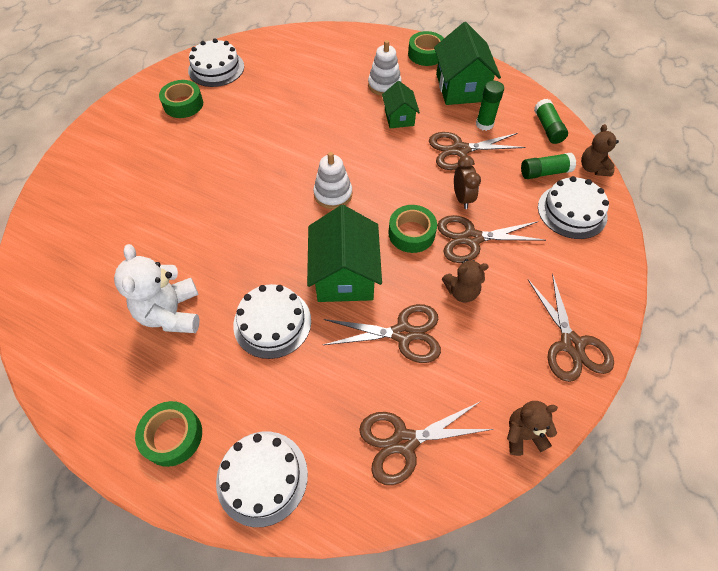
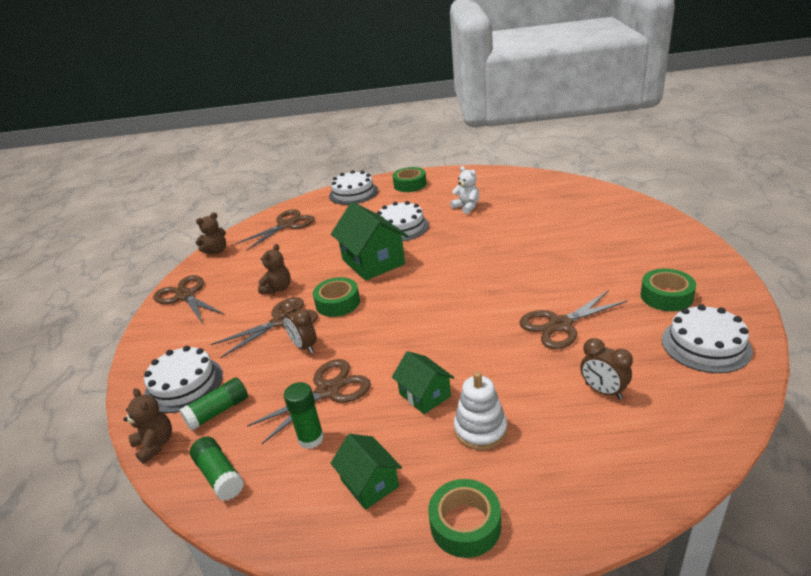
camera: 155 degrees right, 25 degrees down
white teddy bear [114,244,199,333] -> white teddy bear [450,166,479,214], size x0.61
white stacking toy [313,152,352,209] -> none
brown scissors [323,304,441,363] -> brown scissors moved to [519,290,628,349]
green house [434,22,501,105] -> green house [330,434,402,510], size x0.57
brown teddy bear [442,259,489,302] -> brown teddy bear turned 150 degrees clockwise [258,244,291,294]
none -> brown clock [580,338,633,399]

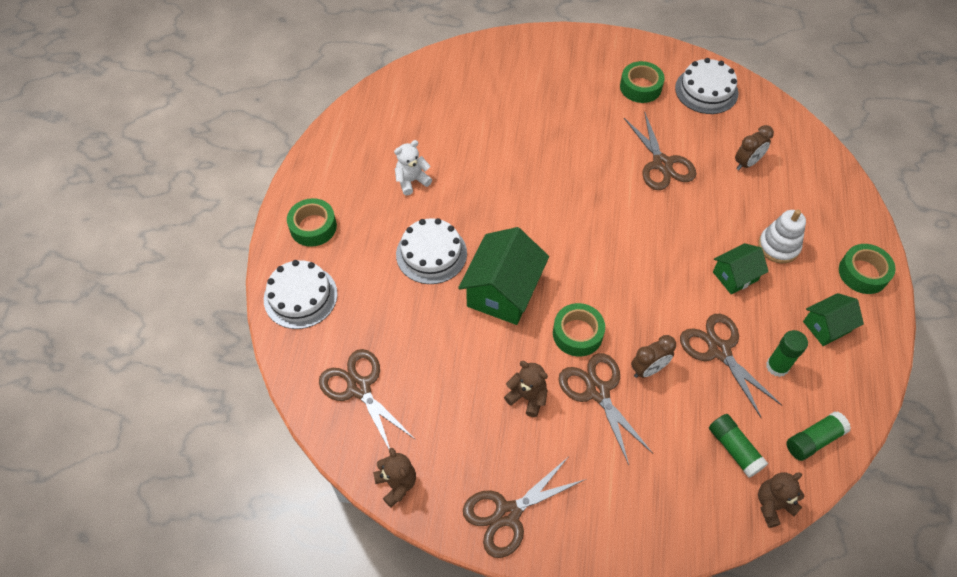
camera: 85 degrees left, 25 degrees up
white cake [144,346,223,413] -> none
green house [331,202,408,281] -> green house turned 45 degrees counterclockwise [458,227,549,325]

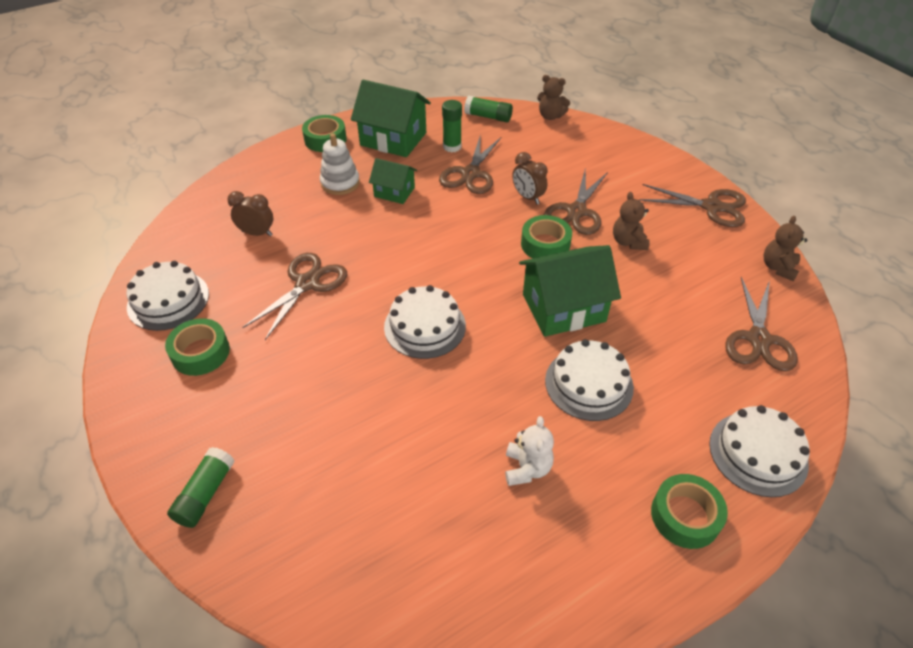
camera: 130 degrees left, 10 degrees down
white teddy bear [394,140,432,195] -> white teddy bear turned 105 degrees counterclockwise [505,416,554,486]
brown clock [631,335,676,378] -> brown clock turned 150 degrees counterclockwise [512,152,548,205]
green glue stick [709,414,768,478] -> green glue stick moved to [167,447,235,528]
green house [803,293,864,346] -> green house [351,80,431,157], size x1.76
none -> white cake [384,285,466,359]

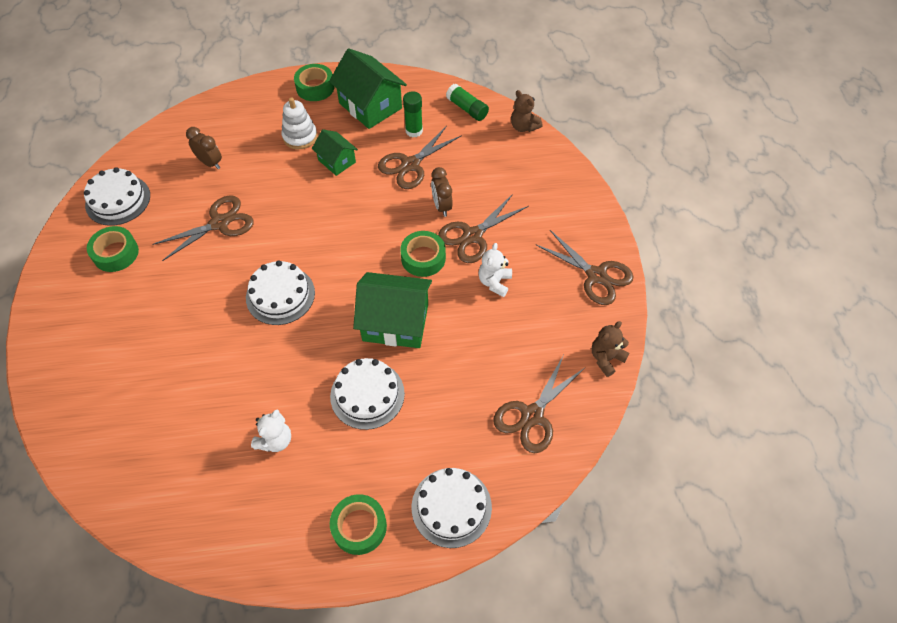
camera: 25 degrees right, 10 degrees up
green glue stick [167,447,235,528] -> none
brown teddy bear [613,192,650,250] -> white teddy bear [479,243,512,297]

